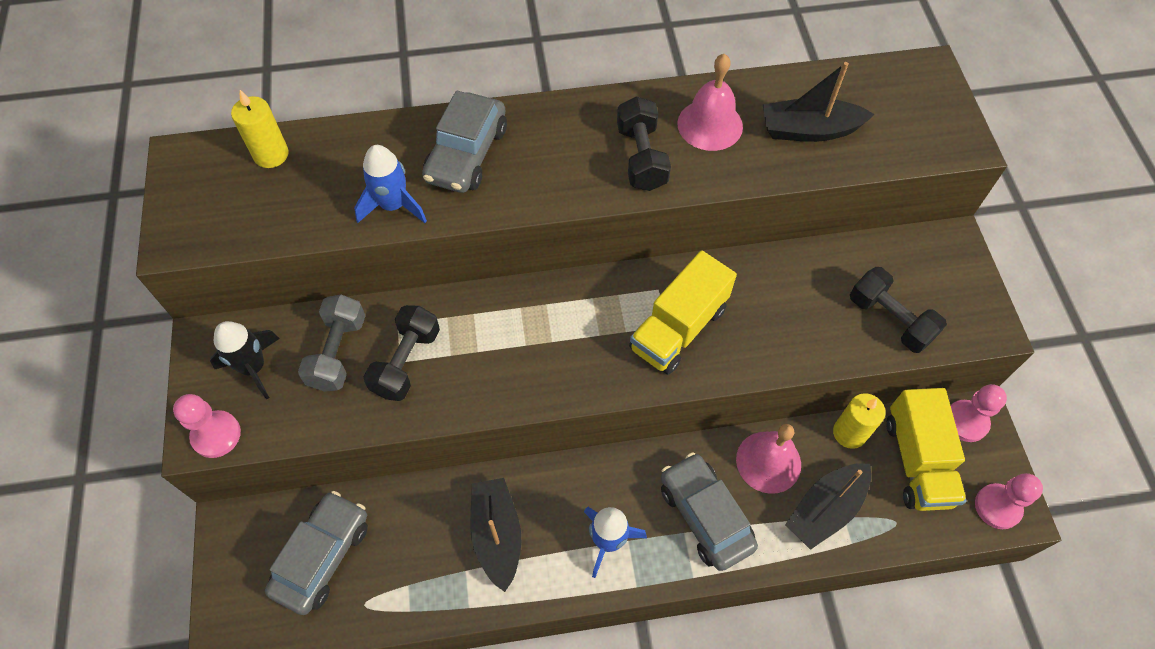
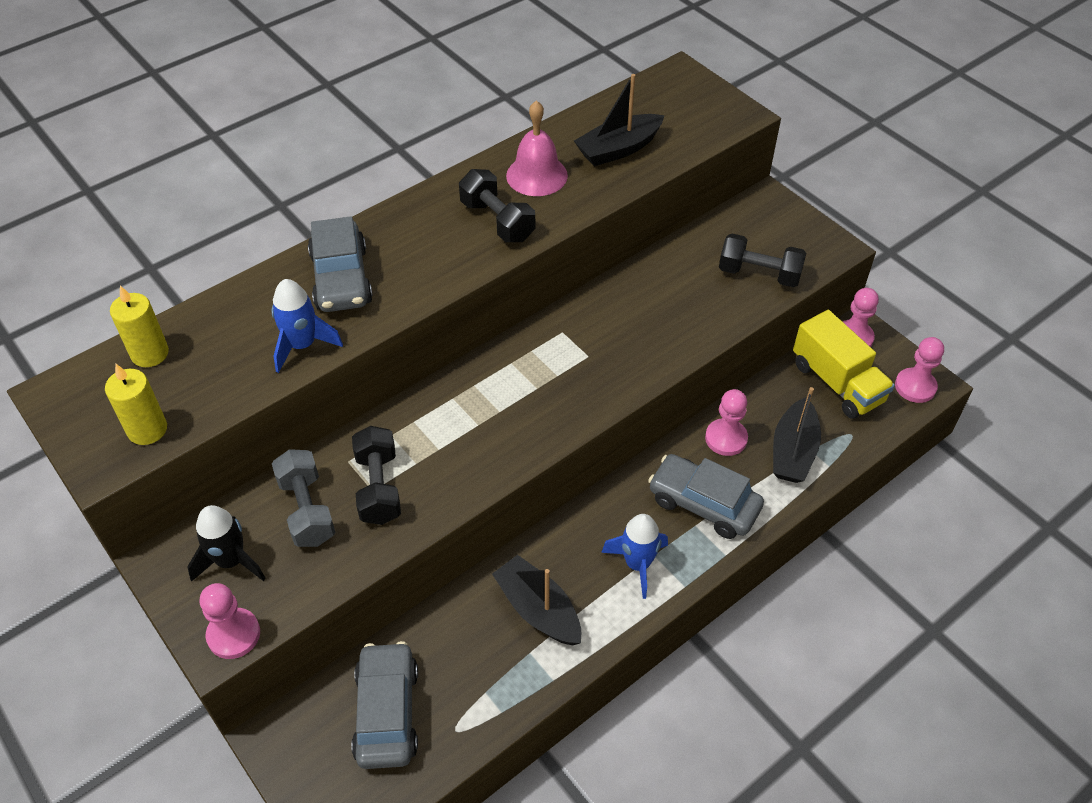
camera: 30 degrees left, 10 degrees down
yellow truck [629,250,737,375] -> none
pink bell [736,424,801,494] -> pink pawn [705,389,748,456]
yellow candle [833,393,886,449] -> yellow candle moved to [105,364,167,445]

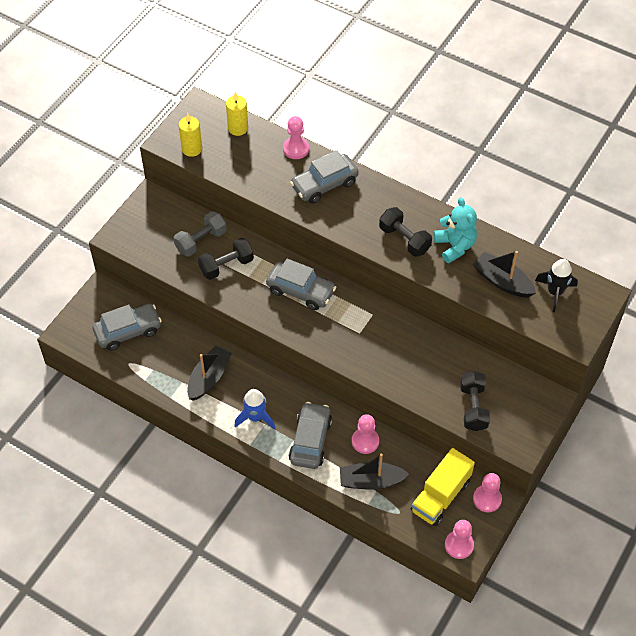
camera: 70 degrees right, 5 degrees up
black rocket [187,505,266,582] -> black rocket moved to [535,259,578,312]
pink pawn [200,583,260,659] -> pink pawn moved to [283,116,309,159]
blue rocket [271,279,343,373] -> none
black dumbbell [459,169,535,242] -> black dumbbell turned 75 degrees counterclockwise [379,207,432,257]
pink bell [506,101,568,196] -> turquoise teddy bear [434,198,477,263]
none -> grey car [266,259,336,310]

